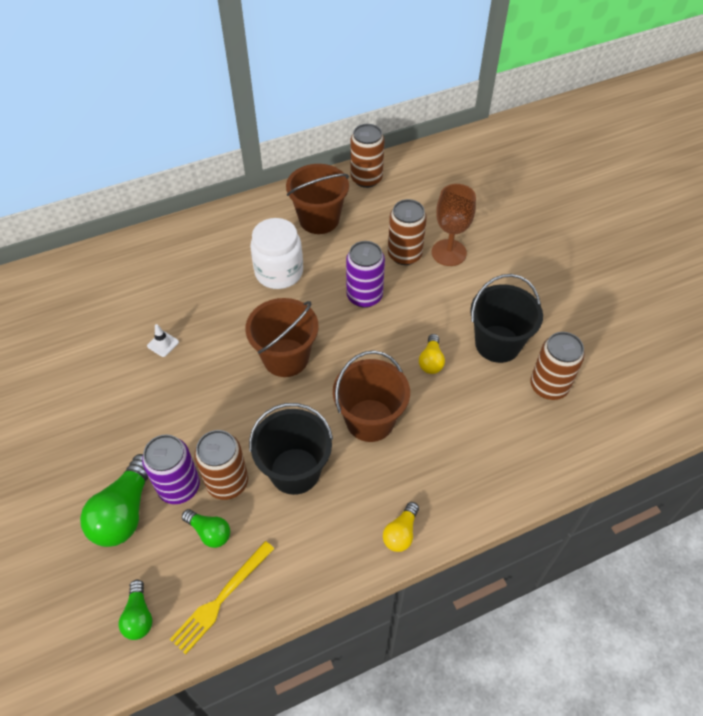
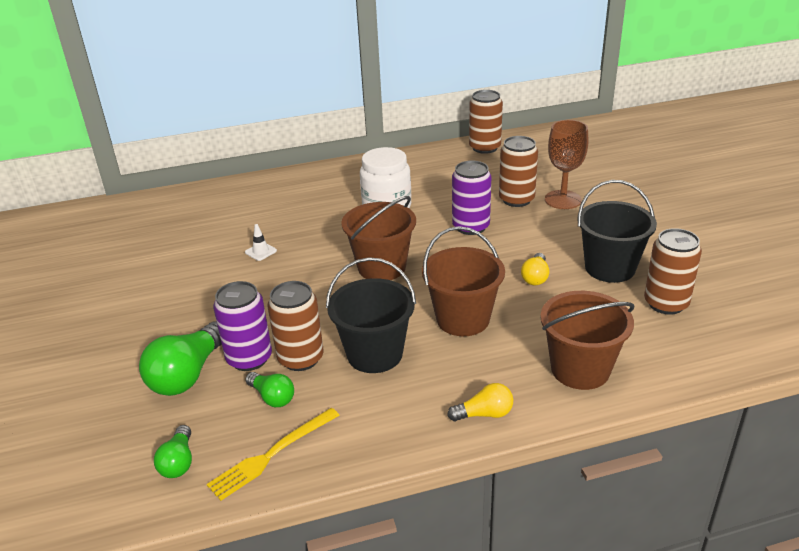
camera: 10 degrees right, 20 degrees down
brown bucket [286,164,349,234] -> brown bucket moved to [540,291,634,390]
yellow light bulb [383,502,419,552] -> yellow light bulb turned 135 degrees counterclockwise [447,383,513,421]

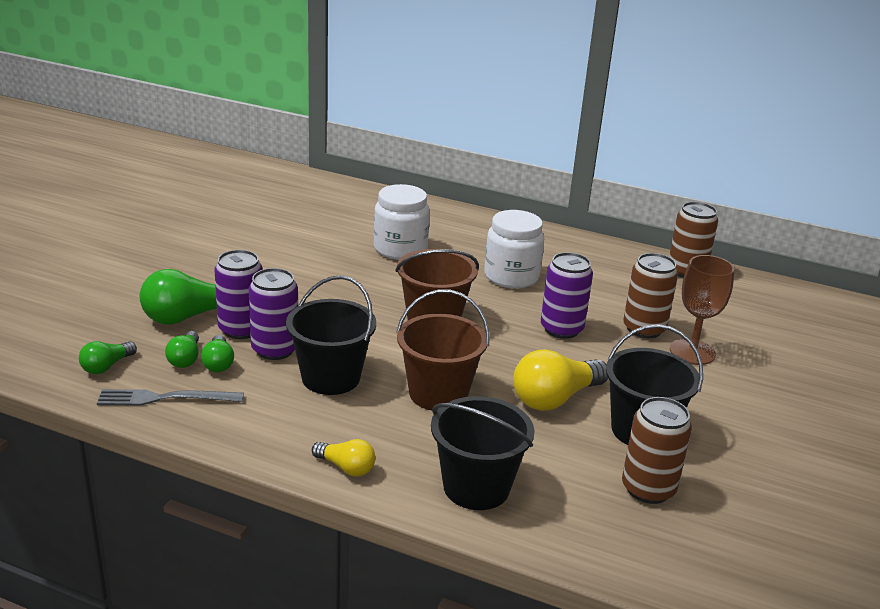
camera: 35 degrees right, 5 degrees down
yellow fork [207,408,340,501] -> grey fork [97,389,244,406]
white traffic cone [245,224,277,261] -> none
brown can [267,281,323,371] -> purple can [249,268,298,360]
yellow light bulb [521,253,549,286] -> yellow light bulb [513,349,608,411], size x1.83
brown bucket [540,291,634,390] -> black bucket [431,396,535,510]
none -> green light bulb [165,331,199,368]
none -> white jar [374,184,430,260]

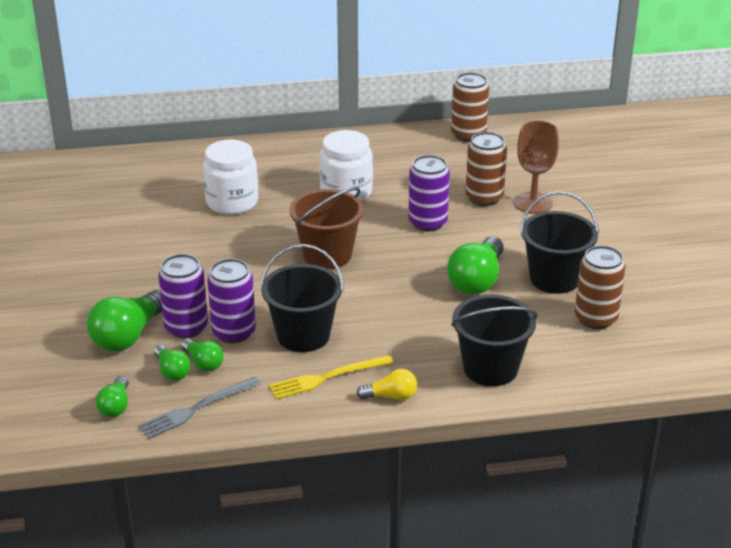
camera: 30 degrees left, 5 degrees up
brown bucket [396,290,490,411] -> none
yellow light bulb [513,349,608,411] -> green light bulb [447,236,504,295]
none -> yellow fork [269,355,393,399]

